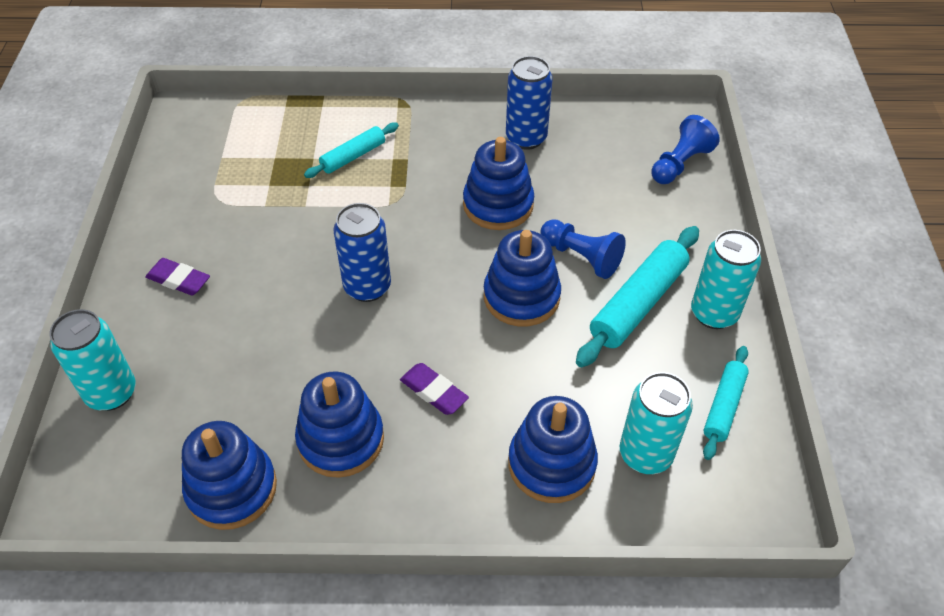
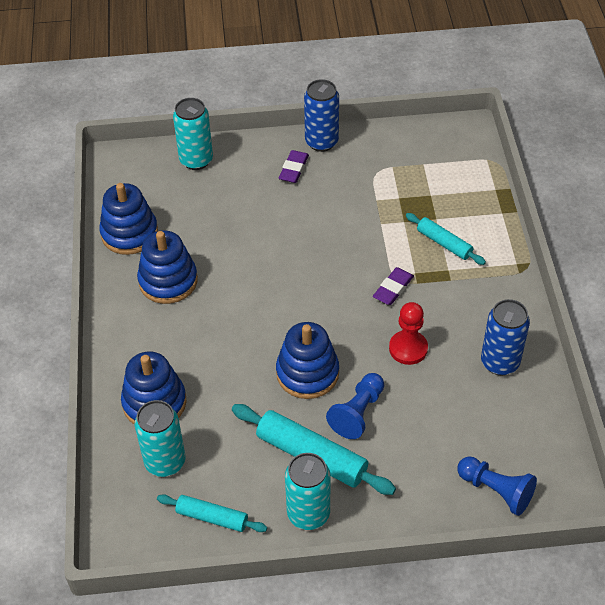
camera: 85 degrees right, 0 degrees up
blue can [334,203,391,302] -> blue can moved to [304,79,339,152]
purple eraser [400,363,469,415] -> purple eraser moved to [373,267,414,305]
blue stacking toy [463,137,534,230] -> red pawn [389,302,428,365]

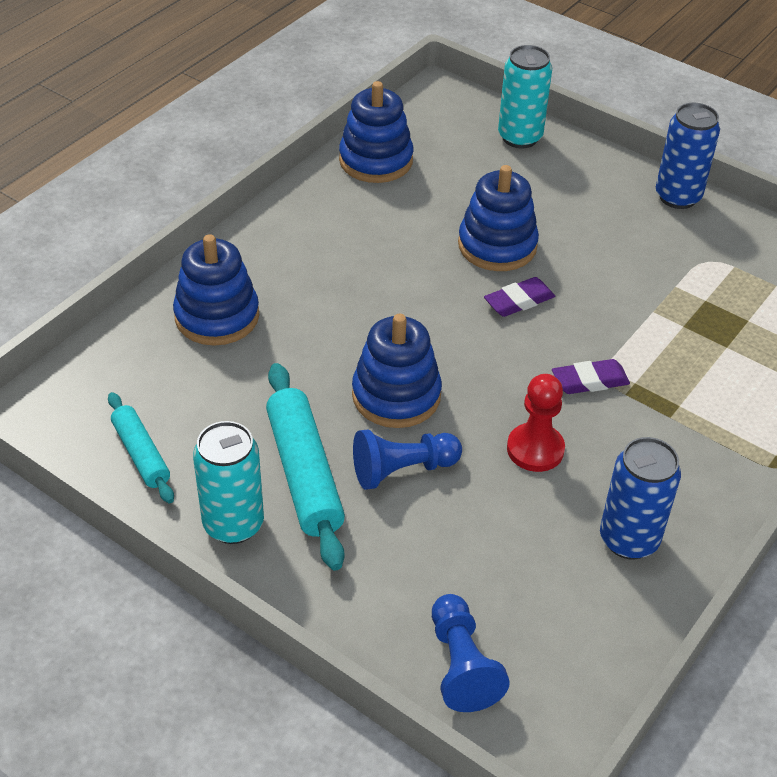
camera: 40 degrees right, 5 degrees down
turquoise can [135,400,185,477] -> none
blue stacking toy [137,230,198,304] -> blue stacking toy moved to [458,165,539,271]
purple eraser [279,150,309,183] -> purple eraser moved to [484,277,555,317]
turquoise rolling pin [406,213,486,265] -> none

